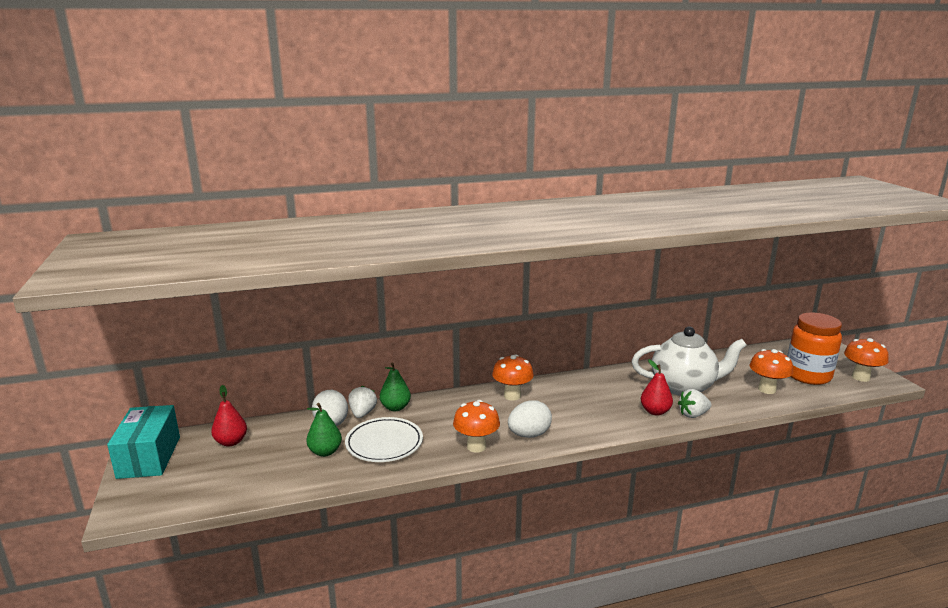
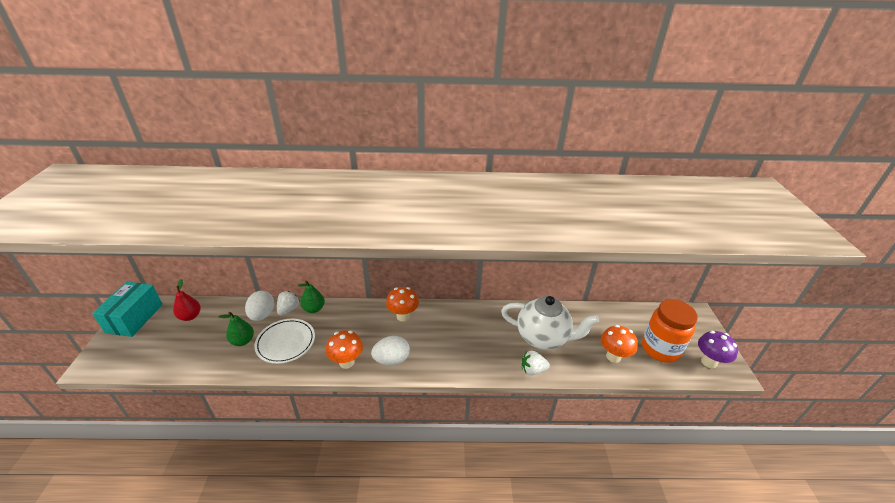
camera: 15 degrees right, 15 degrees up
red pear [641,359,673,416] -> none
orange mushroom [844,338,889,382] -> purple mushroom [698,331,738,368]

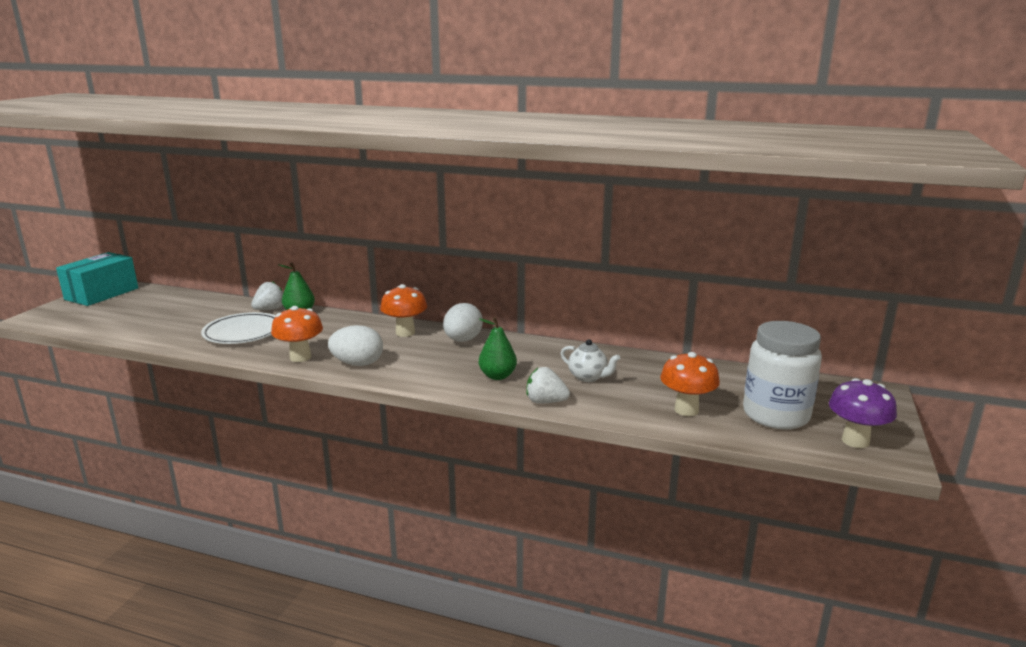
camera: 20 degrees right, 15 degrees down
red pear [173,279,201,321] -> none
green pear [218,312,254,346] -> green pear moved to [479,317,517,380]
white egg [245,291,274,321] -> white egg moved to [443,303,483,342]
white teapot [501,296,599,350] -> white teapot [561,339,620,382], size x0.47
orange jar [642,299,698,363] -> white jar [743,321,822,429]

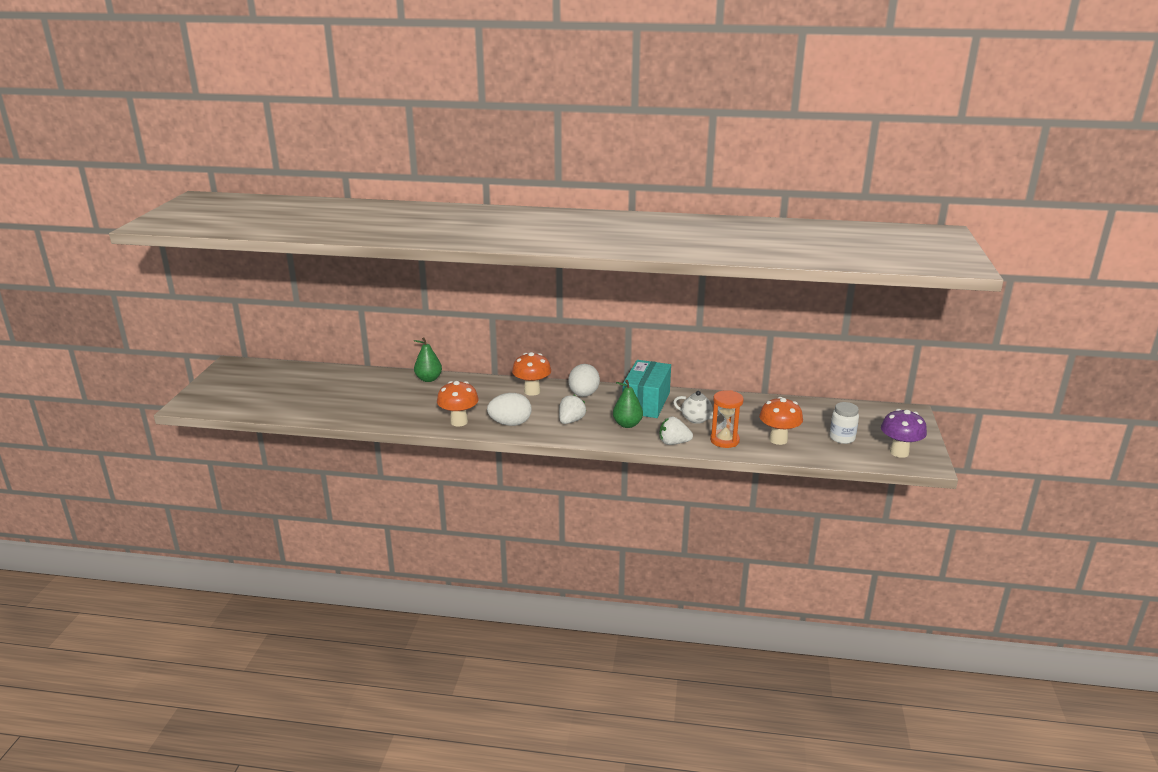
camera: 10 degrees left, 5 degrees up
turquoise box [56,252,138,306] -> turquoise box moved to [623,360,671,418]
white plate [201,312,276,344] -> none
white strawberry [251,281,283,310] -> white strawberry moved to [559,395,586,424]
white jar [743,321,822,429] -> white jar [830,402,859,444], size x0.53
none -> orange hourglass [710,390,744,448]

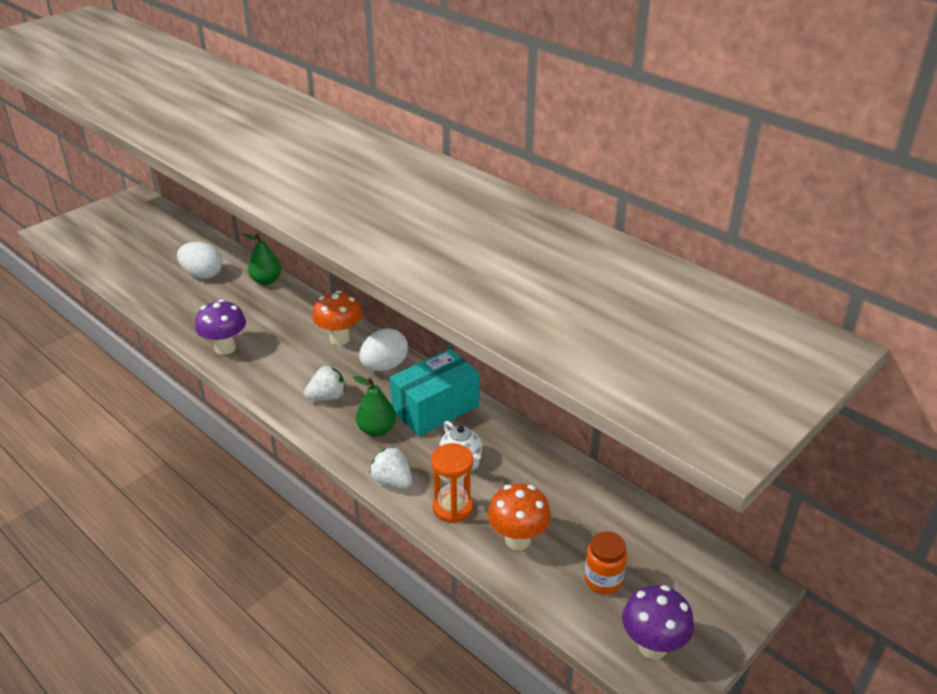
camera: 35 degrees right, 10 degrees up
orange mushroom [437,381,479,426] -> purple mushroom [195,299,246,355]
white egg [487,393,531,426] -> white egg moved to [177,242,223,279]
white jar [830,402,859,444] -> orange jar [584,531,627,594]

